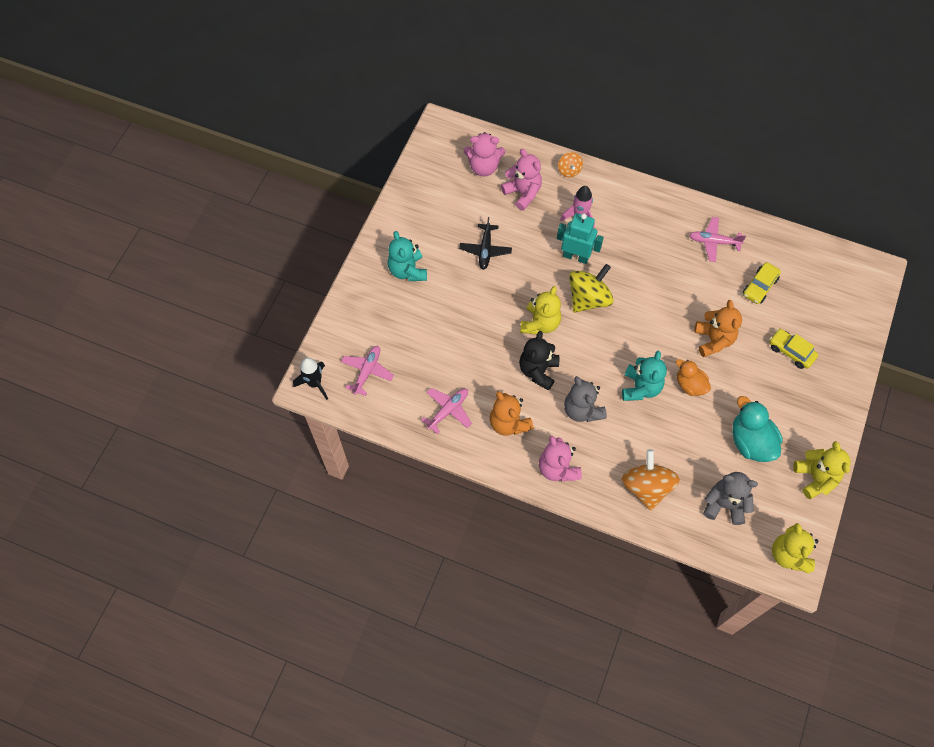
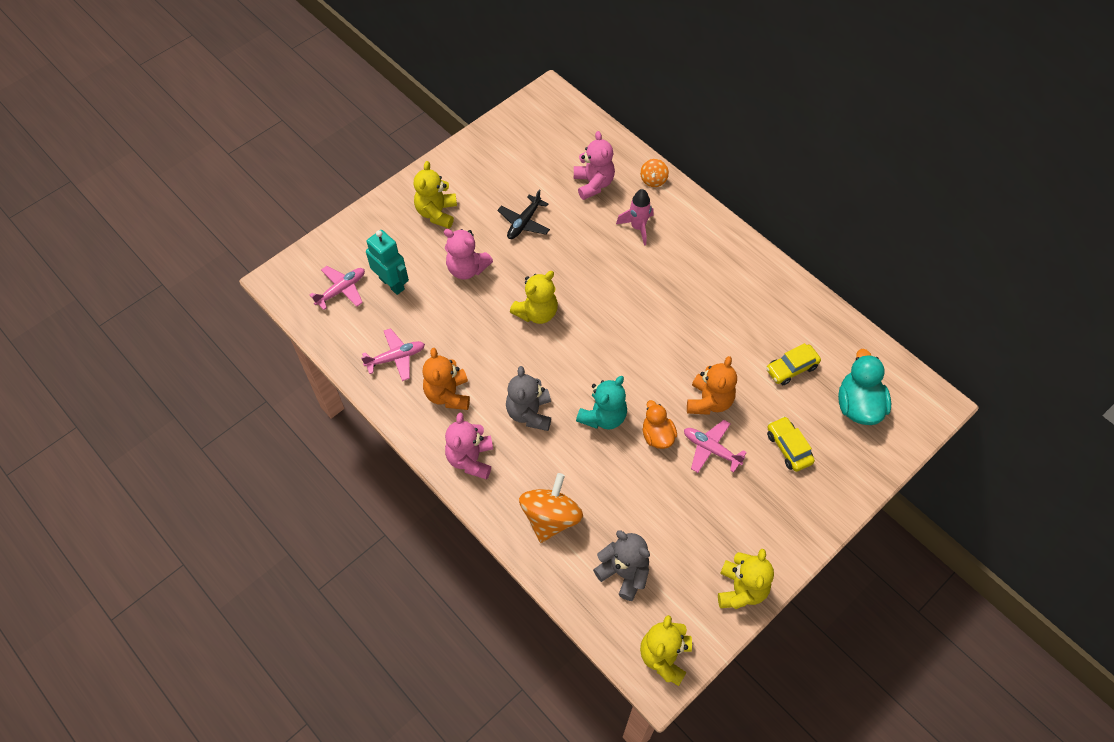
camera: 25 degrees right, 5 degrees down
black rocket [293,358,328,400] -> none
turquoise teddy bear [388,231,427,281] -> yellow teddy bear [414,161,457,229]
pink teddy bear [464,132,505,176] -> pink teddy bear moved to [444,229,493,279]
black teddy bear [519,331,559,391] -> none
turquoise robot [557,213,604,264] -> turquoise robot moved to [366,230,409,295]
yellow spinning top [569,264,614,313] -> none
pink plane [689,217,746,262] -> pink plane moved to [684,420,747,473]
turquoise duck [732,396,782,462] -> turquoise duck moved to [838,349,891,425]

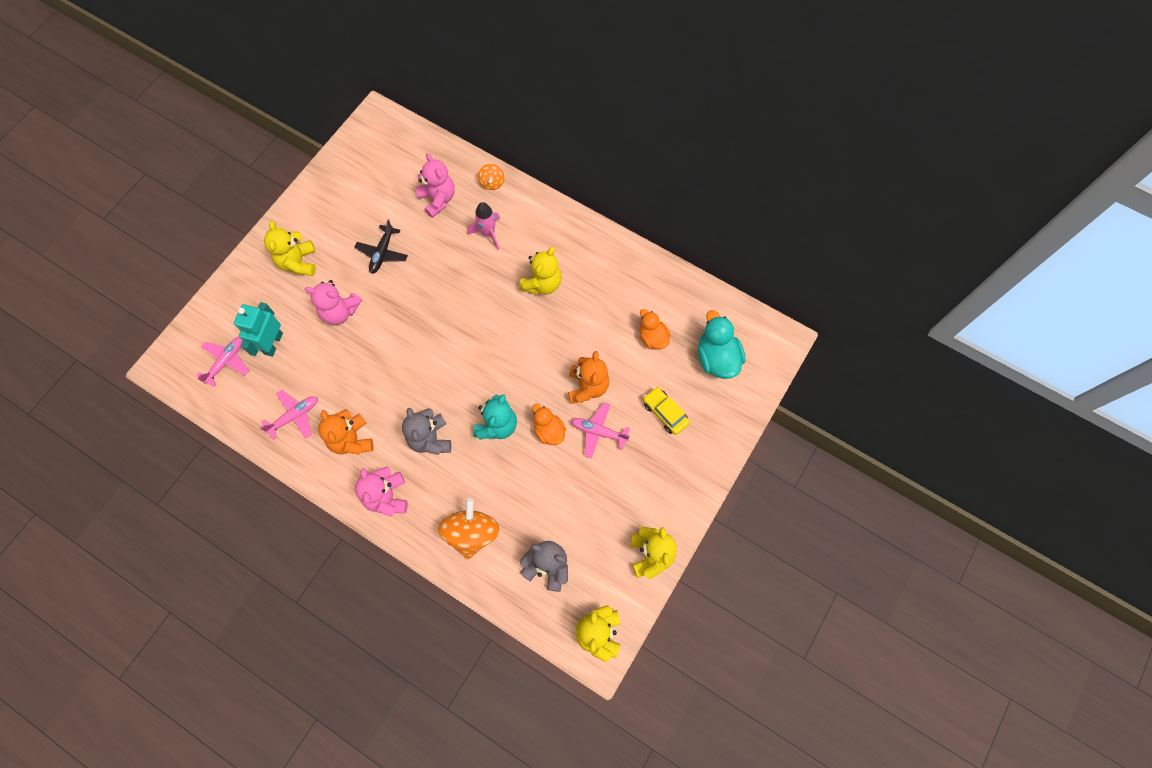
camera: 15 degrees left, 10 degrees up
turquoise robot [366,230,409,295] -> turquoise robot turned 105 degrees counterclockwise [234,302,283,357]
yellow teddy bear [510,271,558,324] -> yellow teddy bear moved to [519,247,562,295]
yellow car [766,343,821,385] -> orange duck [640,309,671,350]

